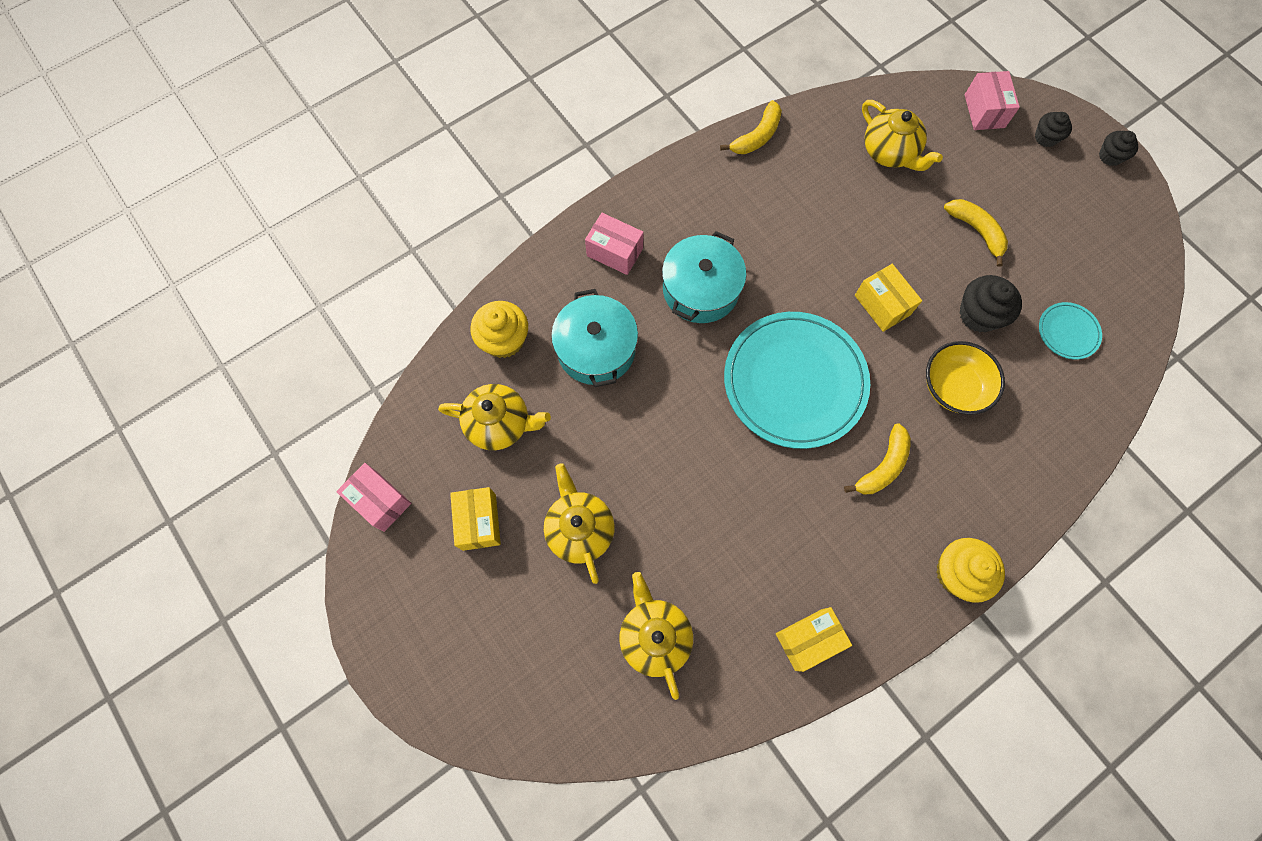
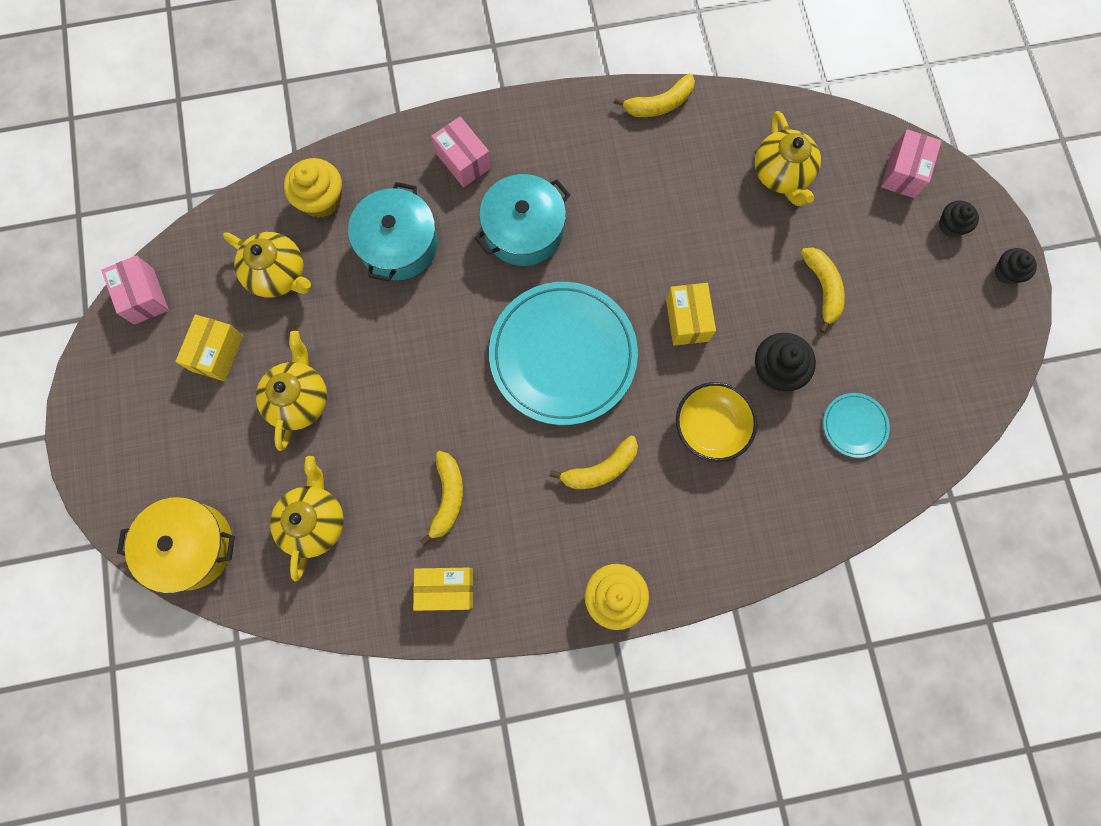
camera: 25 degrees right, 5 degrees up
none -> yellow pot [117,497,235,593]
none -> yellow banana [420,451,463,546]

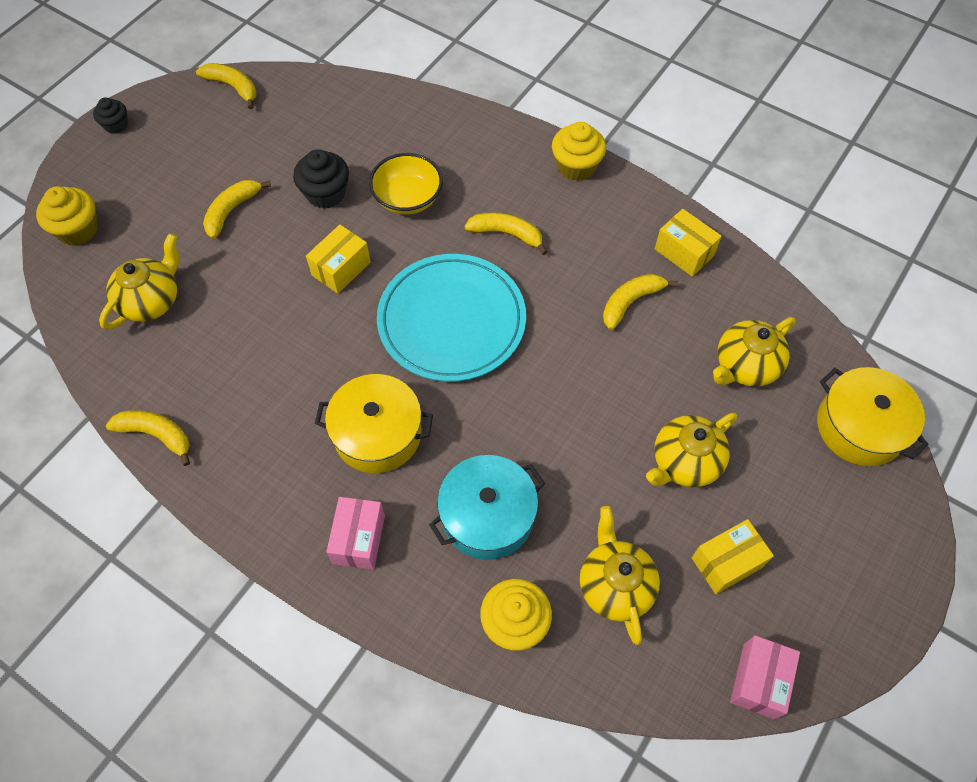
camera: 135 degrees left, 15 degrees down
turquoise pot [475,174,570,266] -> yellow pot [315,374,433,473]
turquoise plate [823,393,890,458] -> none
pink box [881,129,942,198] -> yellow cupcake [36,186,98,246]
black cupcake [939,200,979,237] -> none
none -> yellow banana [196,63,256,109]

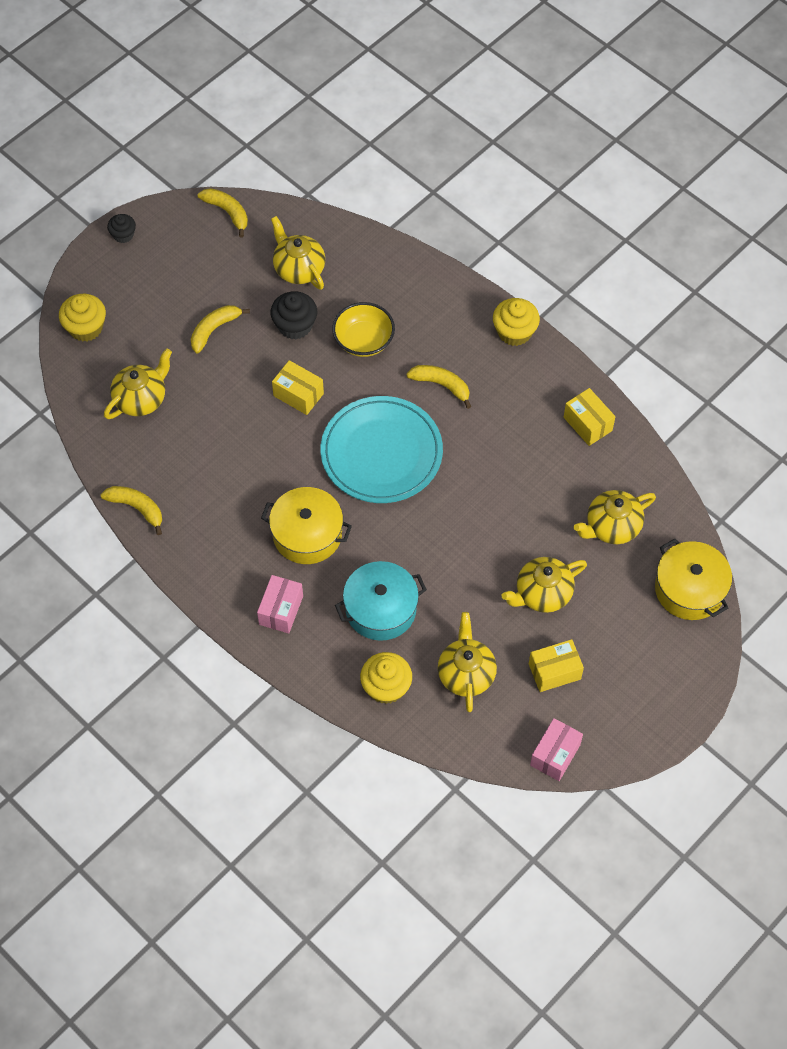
camera: 10 degrees right, 0 degrees up
yellow box [306,224,371,294] -> yellow box turned 75 degrees clockwise [272,360,324,415]
yellow banana [603,274,678,330] -> none
none -> yellow teapot [271,216,325,290]

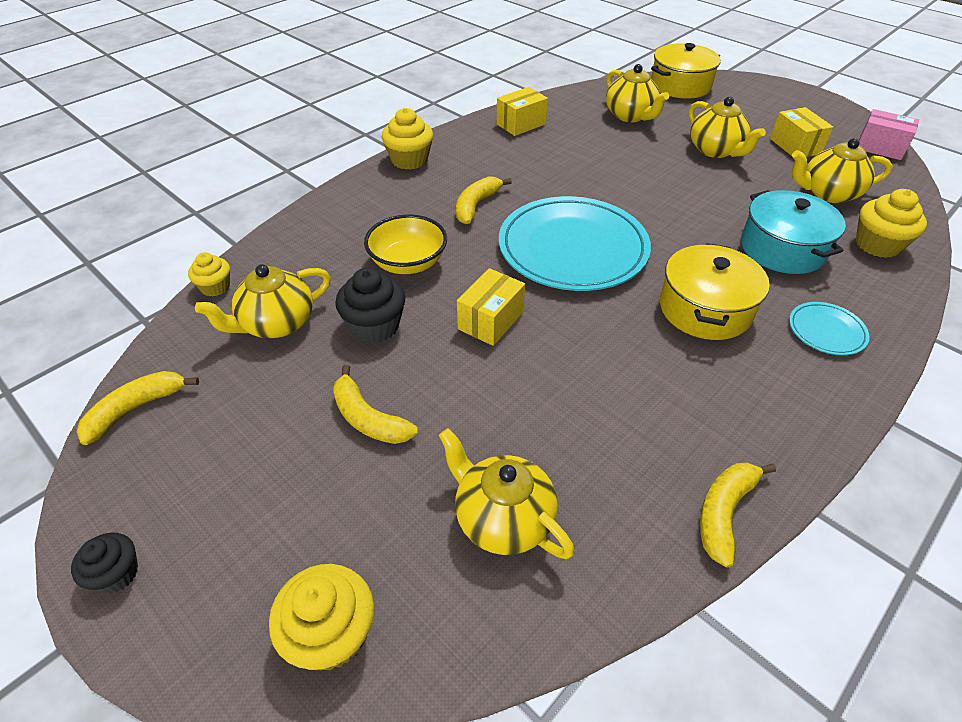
camera: 90 degrees left, 15 degrees down
pink box [257,575,303,633] -> turquoise plate [789,302,870,355]
none -> yellow cupcake [188,252,230,297]

